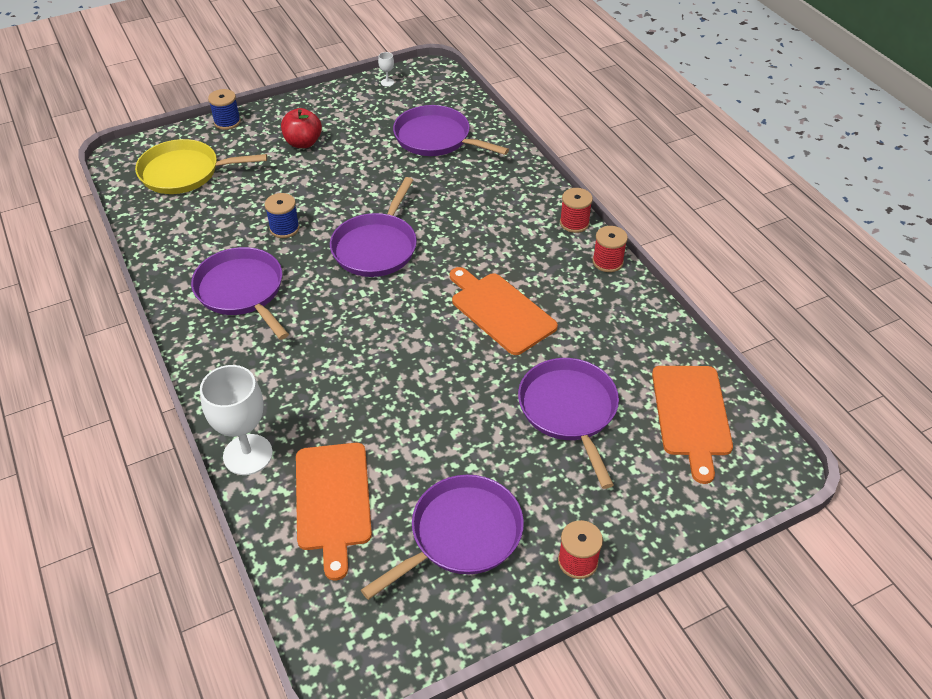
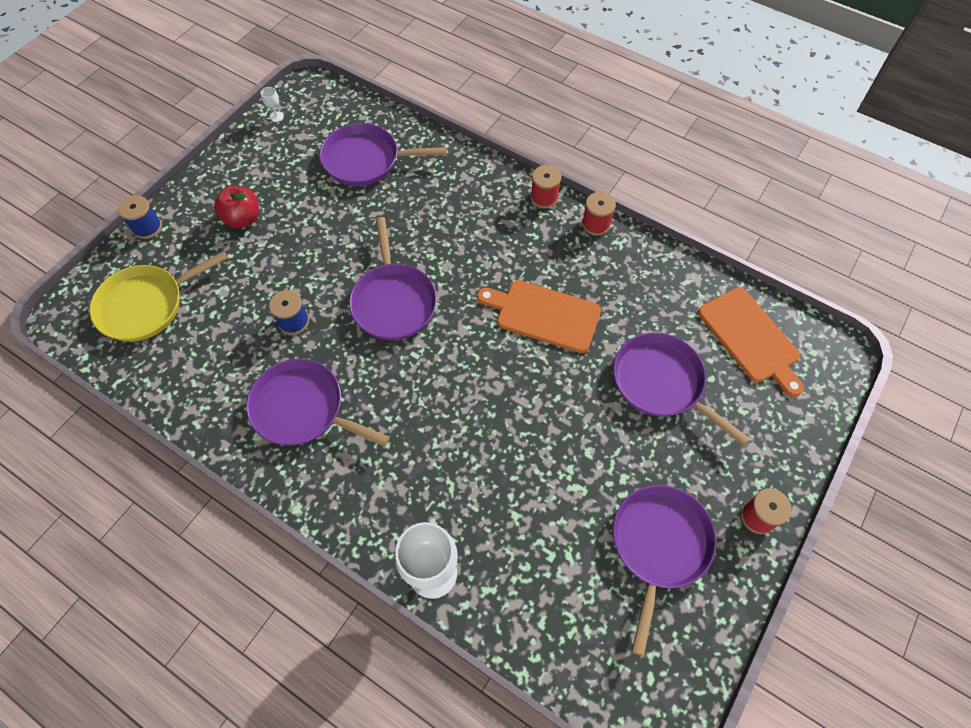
camera: 30 degrees left, 15 degrees up
orange cutting board [296,443,372,580] -> none

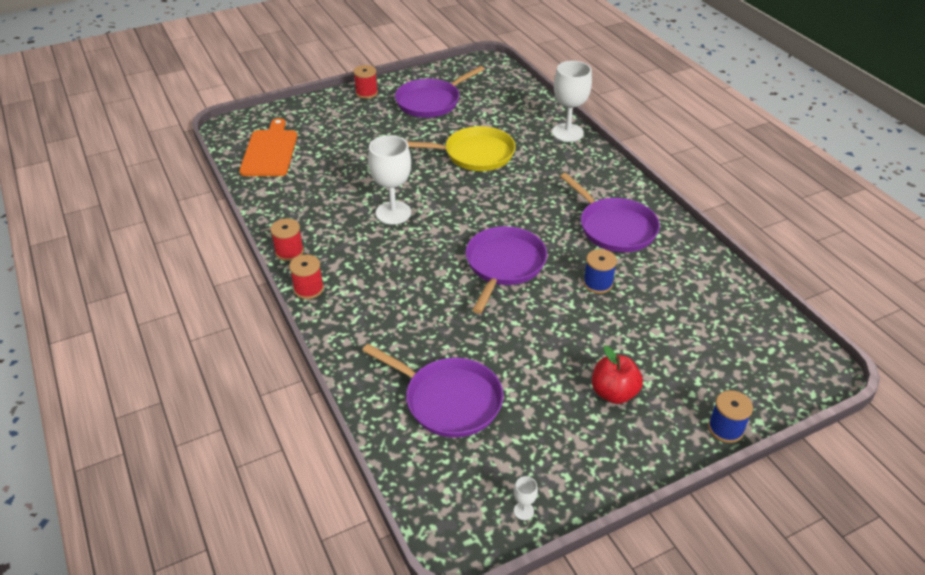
camera: 150 degrees left, 20 degrees down
yellow pan [89,251,228,342] -> yellow pan moved to [407,126,516,171]
orange cutting board [477,280,601,353] -> white goblet [368,135,411,224]
purple pan [613,333,750,446] -> none

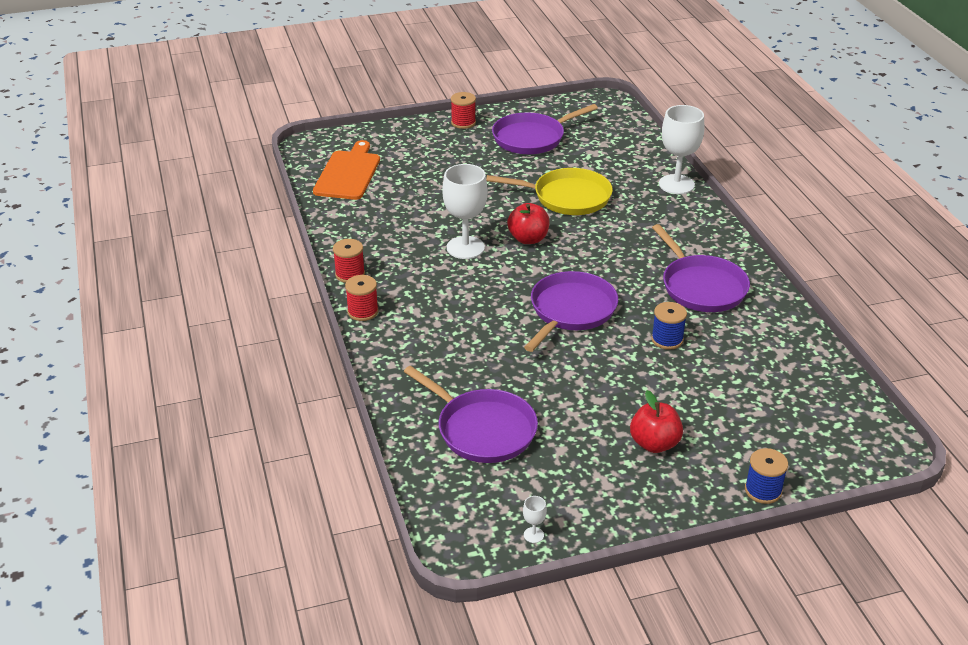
camera: 10 degrees right, 5 degrees down
none -> red apple [507,203,550,244]

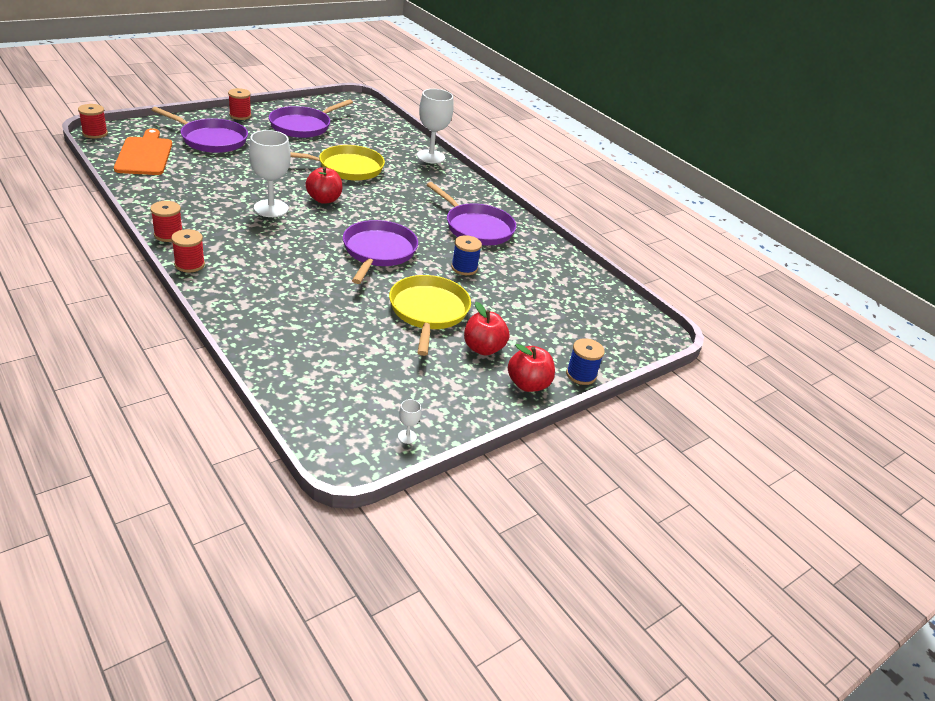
camera: 25 degrees left, 0 degrees up
purple pan [404,366,538,463] -> purple pan moved to [152,107,248,153]
none -> red spool [78,104,108,139]
none -> yellow pan [389,275,471,356]
none -> red apple [508,344,555,392]

